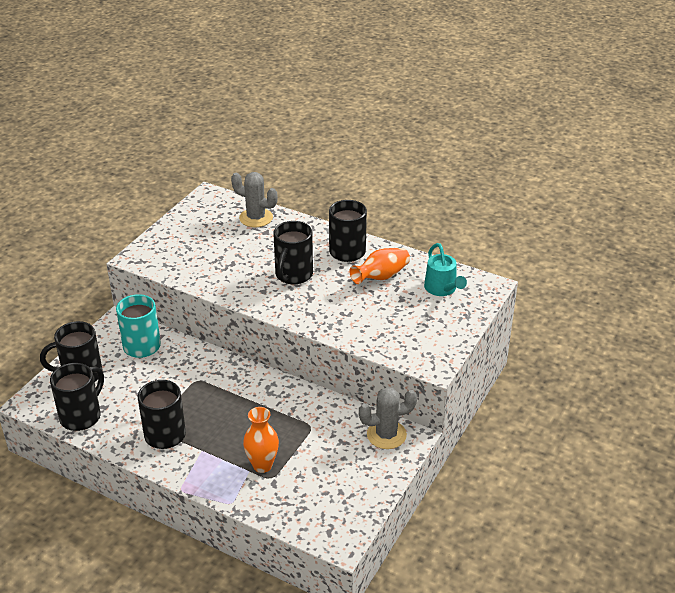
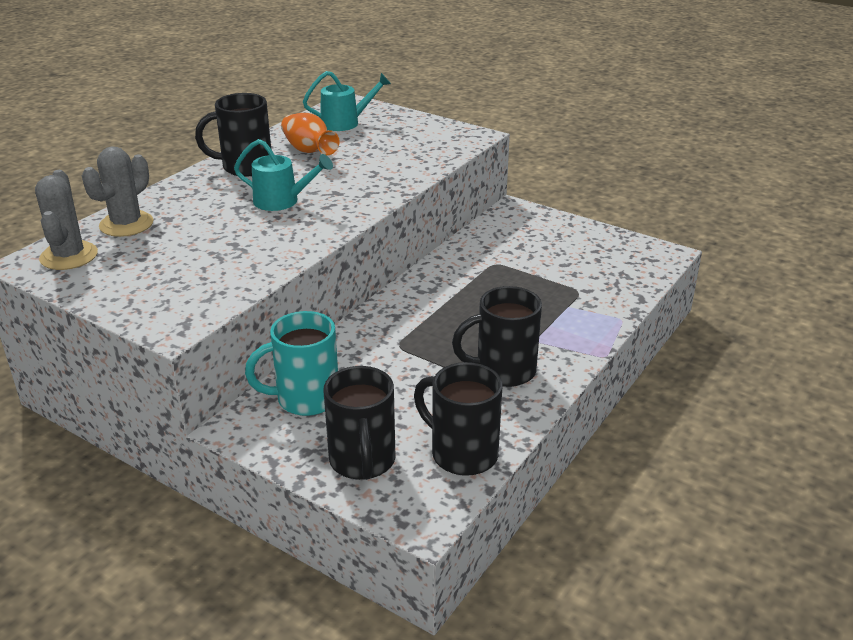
camera: 85 degrees left, 5 degrees down
orange vase [243,407,279,473] -> none
black mug [273,221,313,284] -> turquoise watering can [234,139,333,211]
grey cactus [359,387,417,449] -> grey cactus moved to [35,170,98,270]

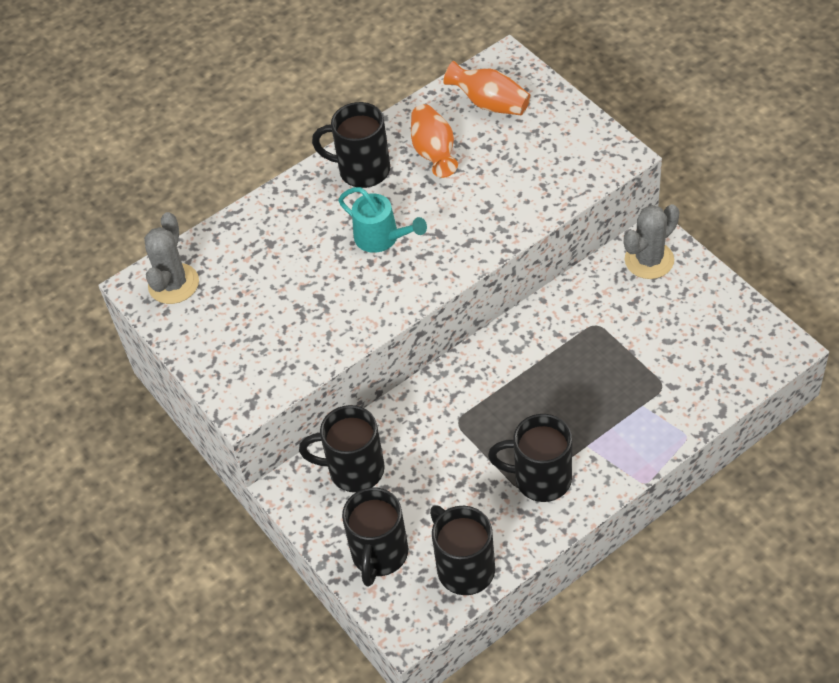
camera: 25 degrees right, 20 degrees up
grey cactus [82,146,154,237] -> grey cactus moved to [624,204,679,279]
turquoise mug [245,311,338,416] -> black mug [299,405,385,492]
turquoise watering can [303,71,391,131] -> orange vase [443,61,531,115]

